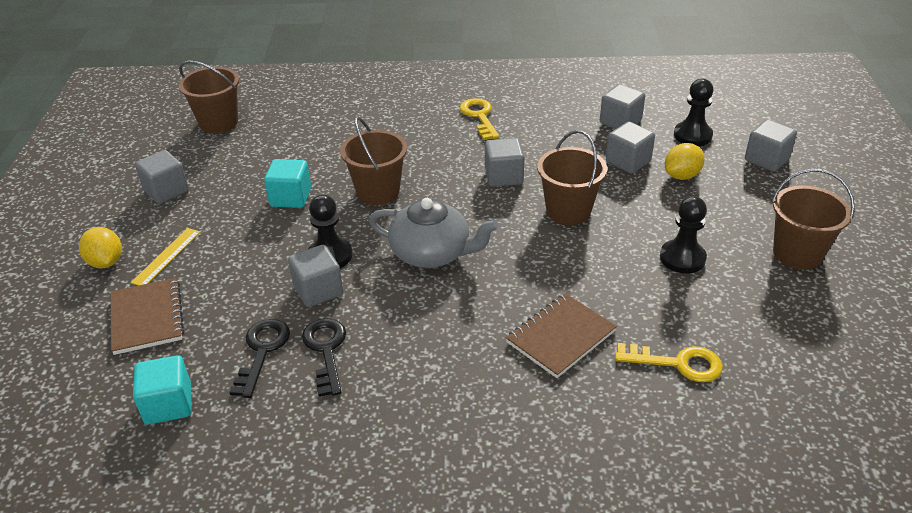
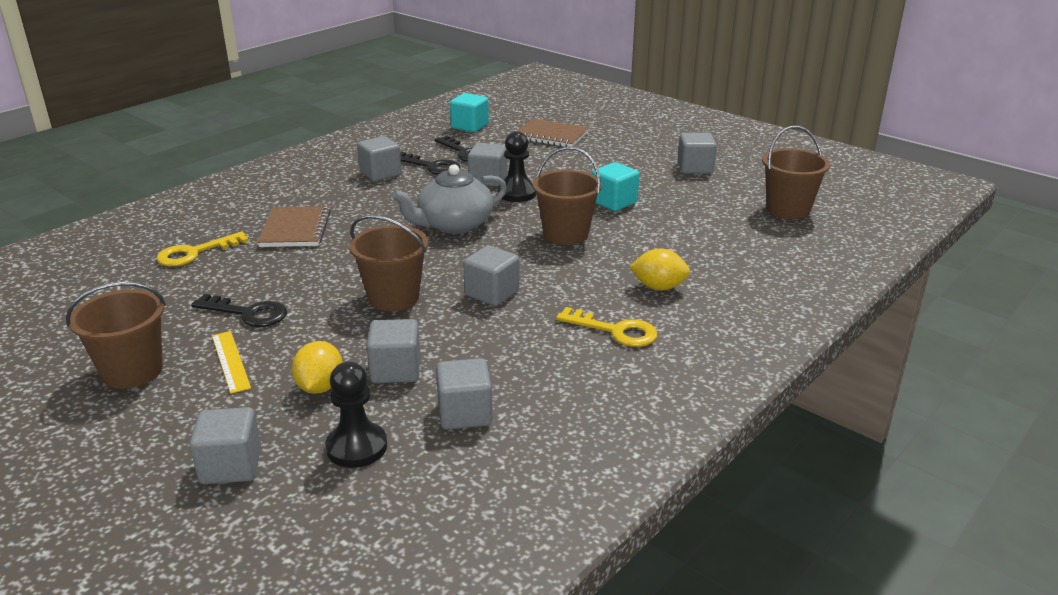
camera: 130 degrees right, 10 degrees down
yellow lemon [79,227,122,268] -> yellow lemon moved to [629,249,690,291]
yellow ruler [131,228,200,286] -> yellow ruler moved to [212,331,251,394]
black pawn [660,196,707,274] -> black key [191,294,287,327]
none -> grey cube [357,136,402,181]

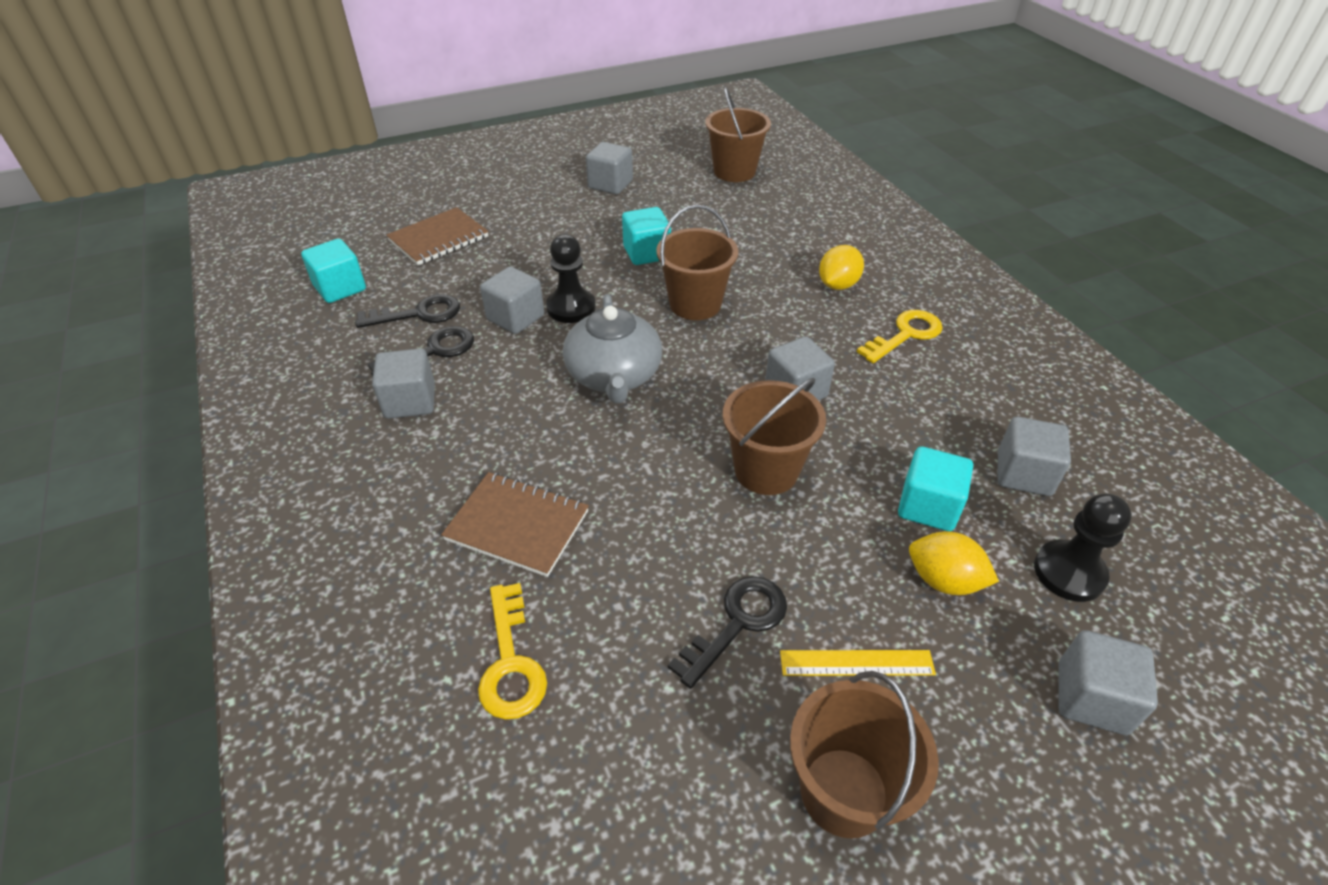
camera: 65 degrees left, 15 degrees up
grey cube [367,319,420,383] -> turquoise cube [898,446,973,531]

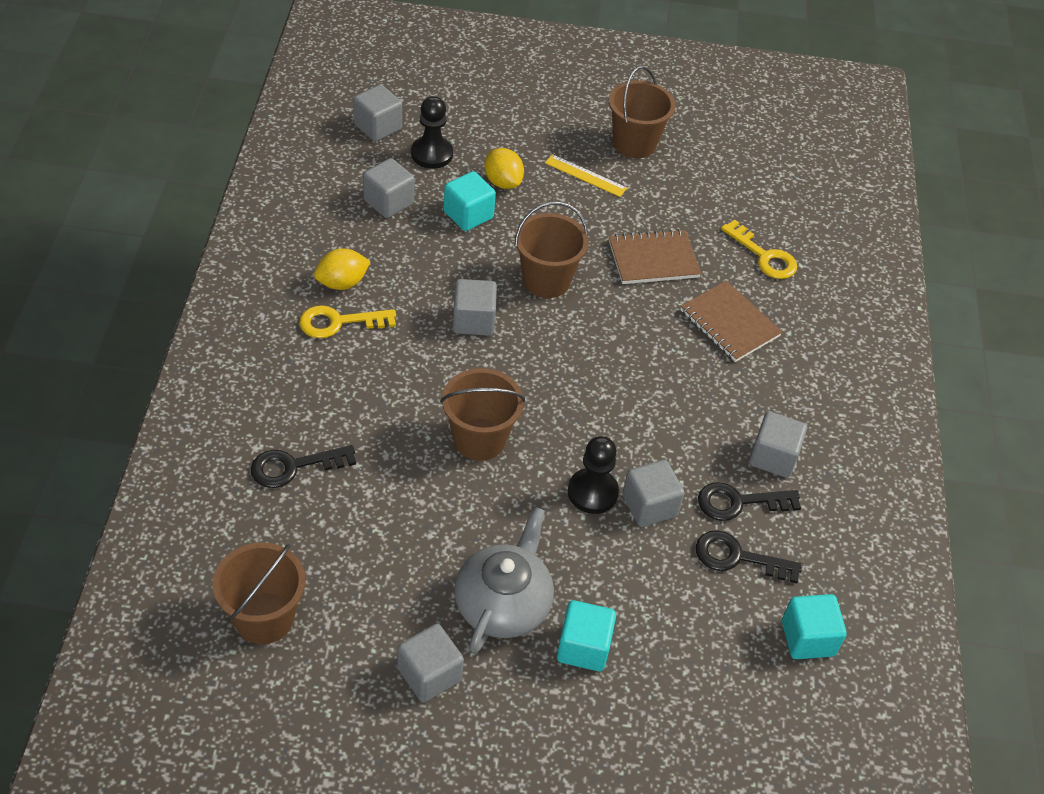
camera: 155 degrees left, 5 degrees up
brown notebook [386,207,488,265] -> brown notebook moved to [609,229,701,284]
yellow key [478,583,547,719] -> yellow key turned 120 degrees clockwise [721,219,797,279]
grey teapot [563,294,662,404] -> grey teapot moved to [454,507,554,654]
turquoise cube [622,207,671,265] -> turquoise cube moved to [557,600,616,671]
black key [668,576,787,689] -> black key moved to [251,445,356,488]
yellow lemon [819,245,864,290] -> yellow lemon moved to [314,249,371,290]
grey cube [1059,630,1158,735] -> grey cube moved to [353,85,402,142]

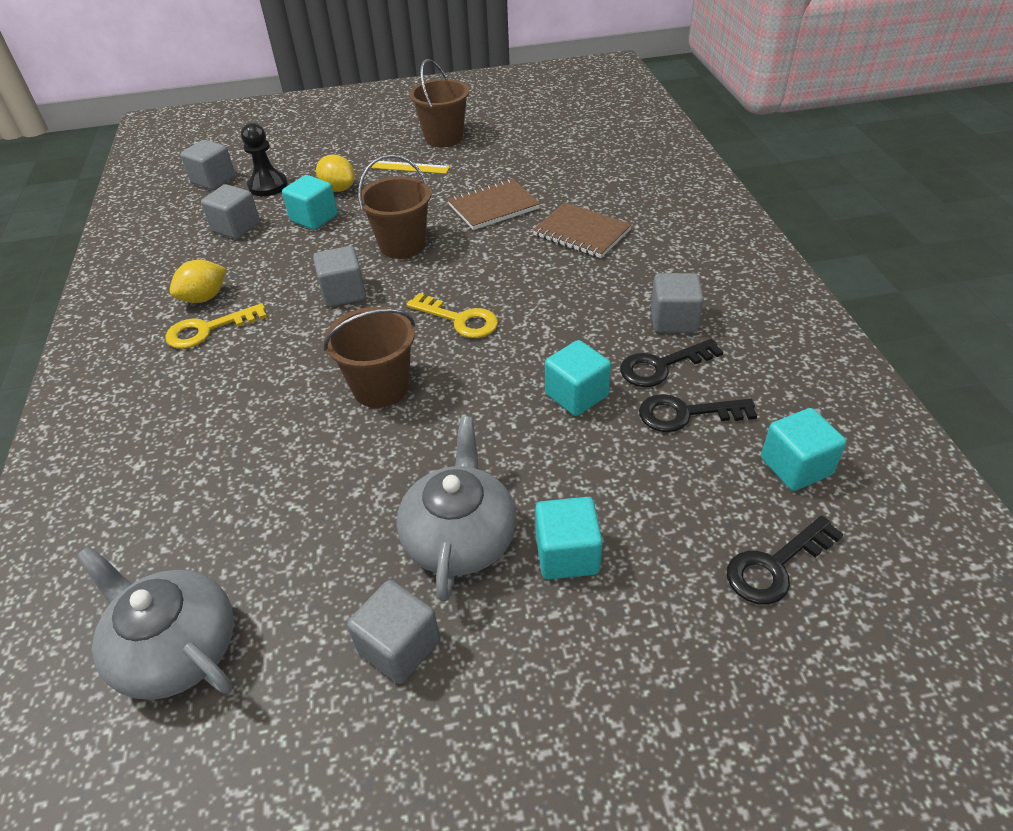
camera: 10 degrees left, 5 degrees down
brown bucket [212,542,306,644] -> grey teapot [76,547,234,700]
black key [251,445,356,488] -> black key moved to [727,516,844,604]
black pawn [568,436,619,514] -> none
grey cube [622,460,684,527] -> turquoise cube [545,340,611,416]
yellow key [721,219,797,279] -> yellow key moved to [406,293,498,338]

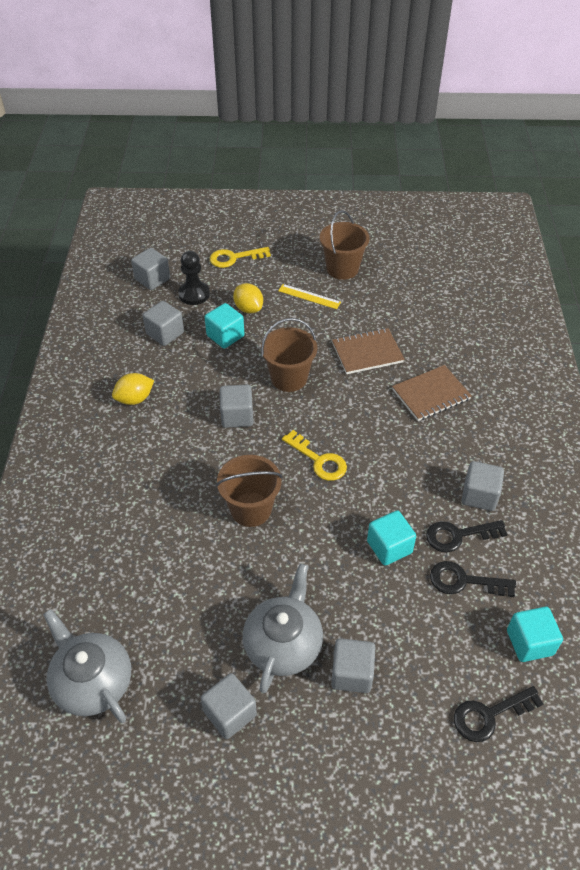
camera: 10 degrees right, 5 degrees up
yellow key [165,303,267,349] -> yellow key moved to [210,247,271,268]
brown notebook [533,202,632,258] -> brown notebook turned 75 degrees counterclockwise [392,365,472,421]
turquoise cube [535,497,603,579] -> grey cube [331,638,376,693]

